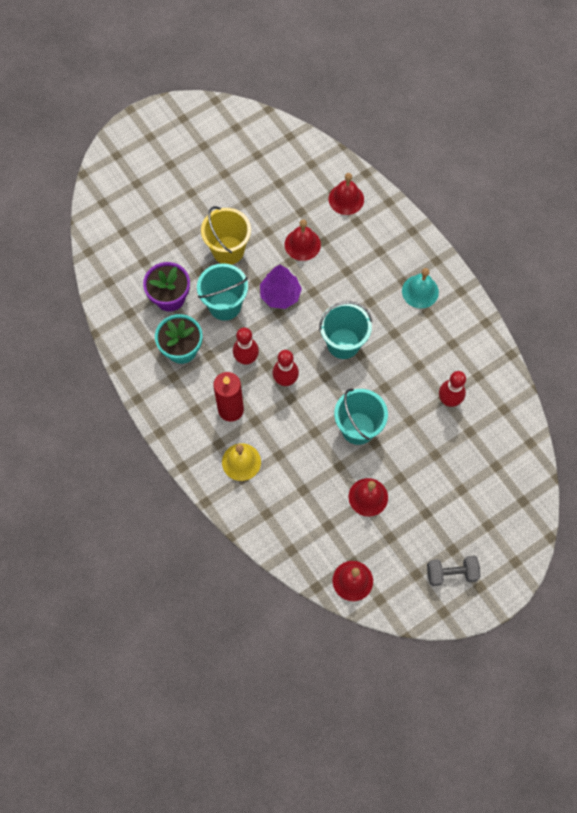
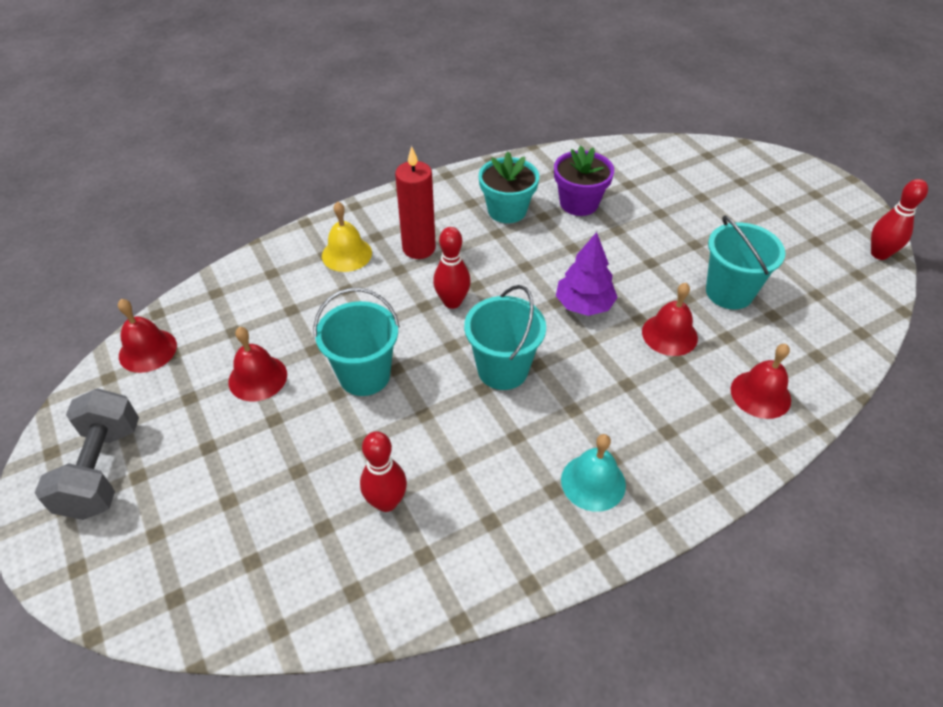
camera: 95 degrees right, 20 degrees down
turquoise bucket [197,263,248,321] -> turquoise bucket moved to [706,216,785,309]
yellow bucket [201,206,251,265] -> none
red bowling pin [233,327,259,365] -> red bowling pin moved to [871,179,928,260]
grey dumbbell [427,555,481,586] -> grey dumbbell [35,388,139,520], size x1.50

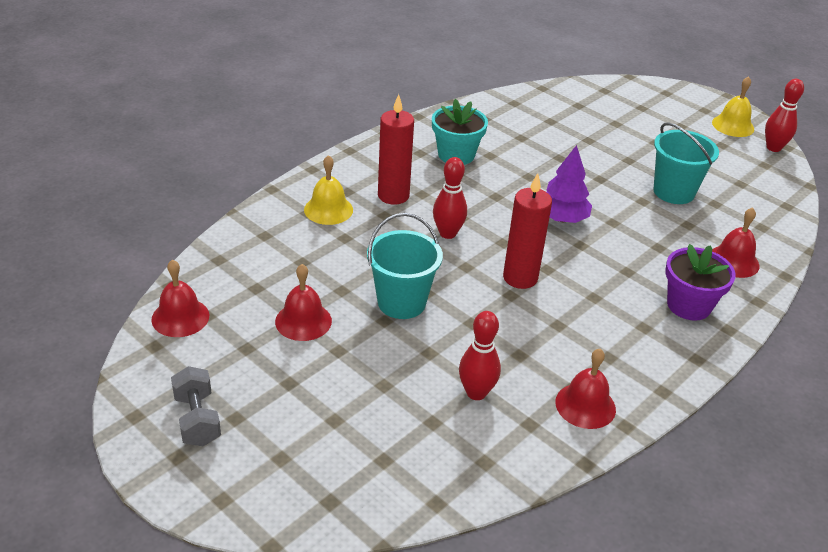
camera: 20 degrees left, 10 degrees down
grey dumbbell [35,388,139,520] -> grey dumbbell [171,366,221,446], size x0.67
turquoise bucket [464,285,546,390] -> red candle [503,173,552,289]
purple flower pot [554,146,614,216] -> purple flower pot moved to [665,244,736,321]
turquoise bell [561,434,626,512] -> none
red bell [642,283,698,356] -> red bell moved to [555,349,616,429]
none -> yellow bell [712,76,754,137]

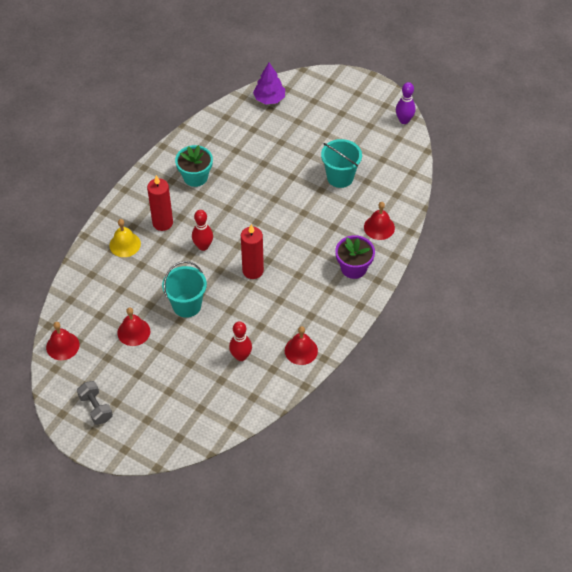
camera: 10 degrees left, 15 degrees up
purple tree [547,145,592,223] -> purple tree moved to [253,63,285,104]
yellow bell [712,76,754,137] -> none
red bowling pin [765,79,804,152] -> purple bowling pin [396,82,416,124]

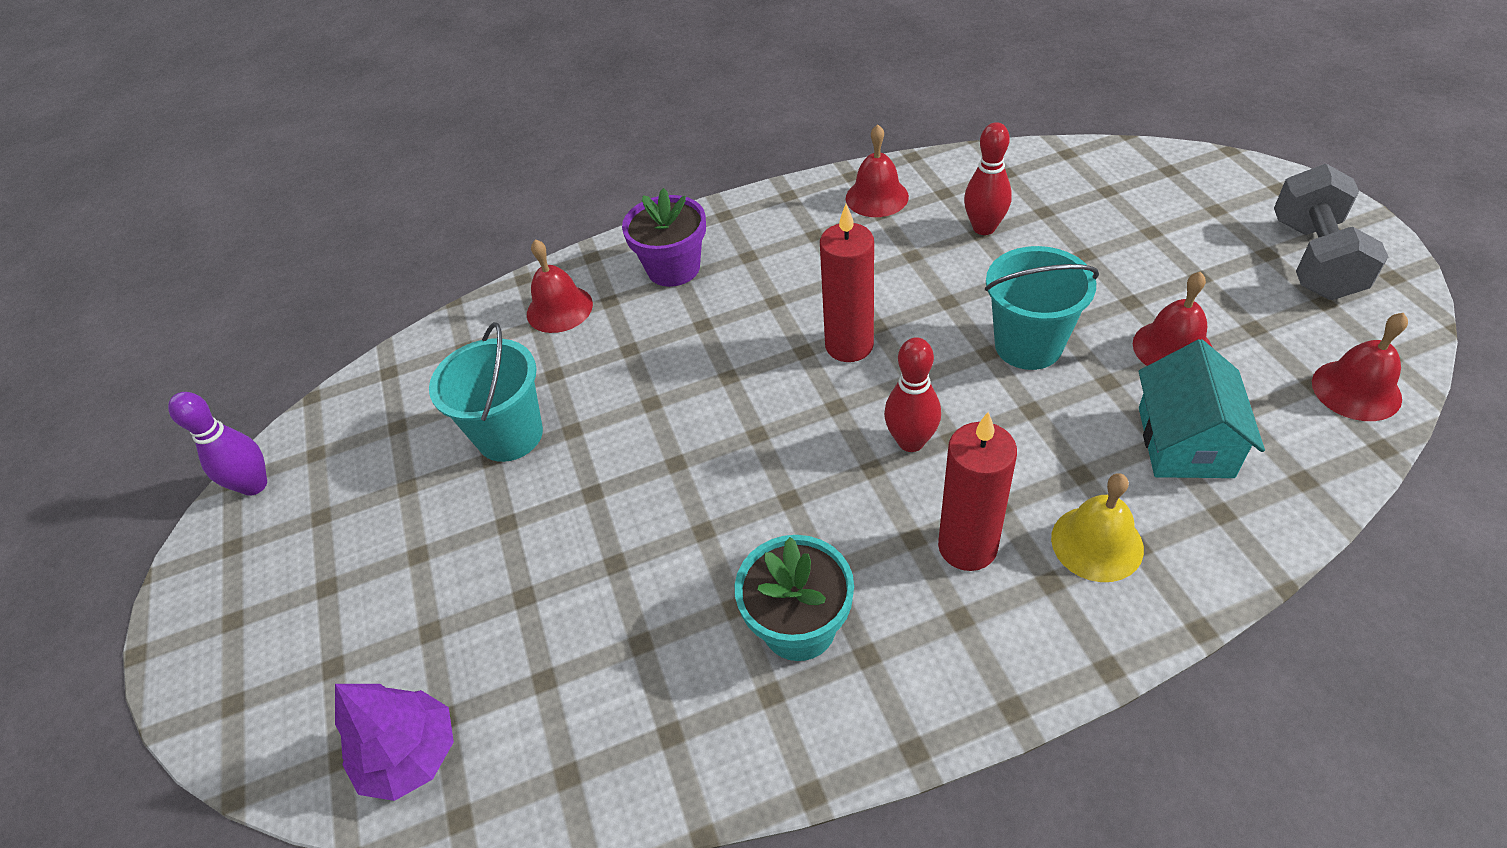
camera: 135 degrees left, 5 degrees down
grey dumbbell [77,381,113,425] -> grey dumbbell [1274,164,1388,300], size x1.50
none -> turquoise house [1138,339,1265,478]

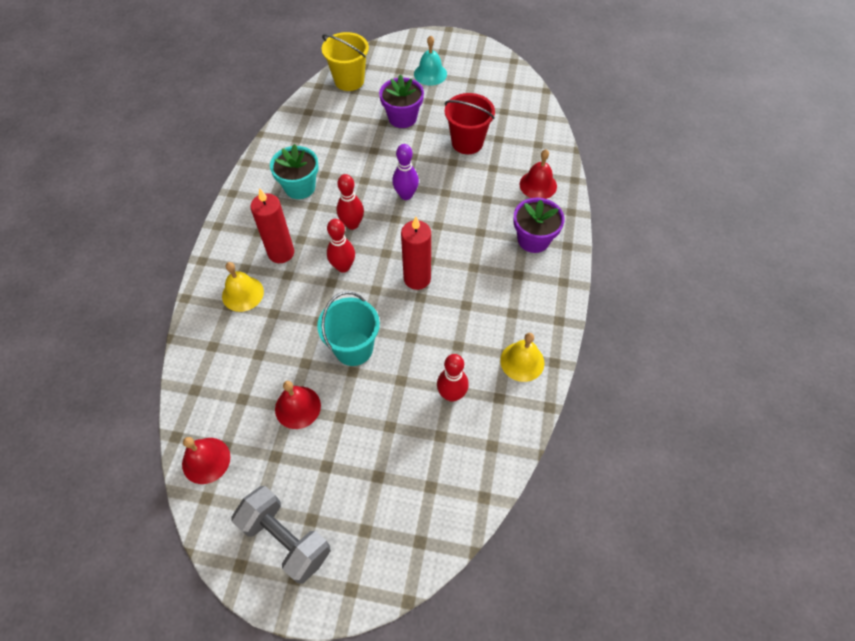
camera: 115 degrees right, 10 degrees up
purple bowling pin [168,392,267,496] -> purple bowling pin moved to [392,144,419,200]
purple tree [335,684,454,801] -> yellow bucket [322,32,369,91]
turquoise bucket [429,322,543,462] -> red bucket [445,93,495,154]
red bell [846,124,909,217] -> yellow bell [500,333,544,382]
turquoise house [1138,339,1265,478] -> none
none -> red bowling pin [337,174,364,230]
none -> purple flower pot [379,74,424,128]
none -> turquoise bell [414,35,447,86]

